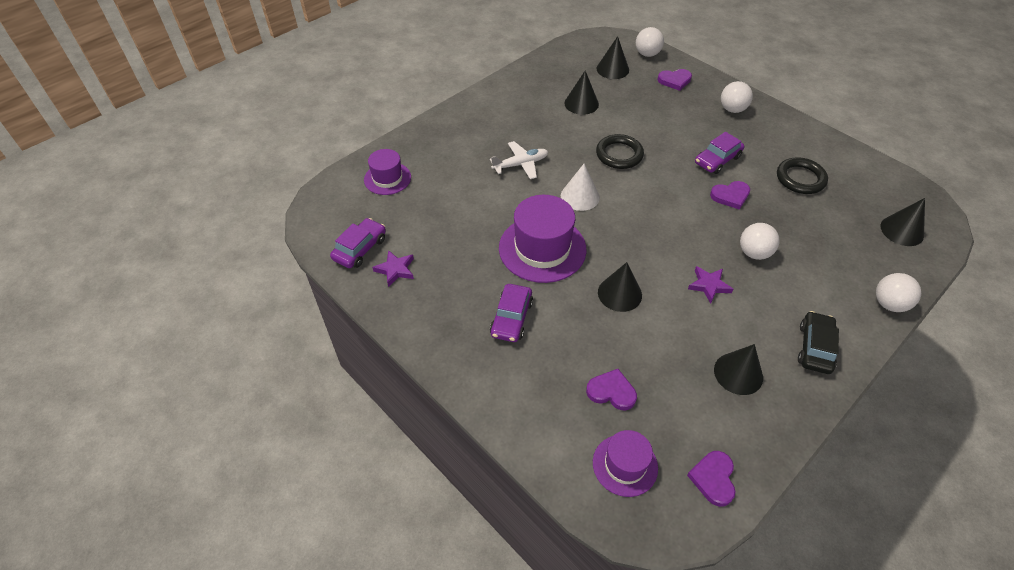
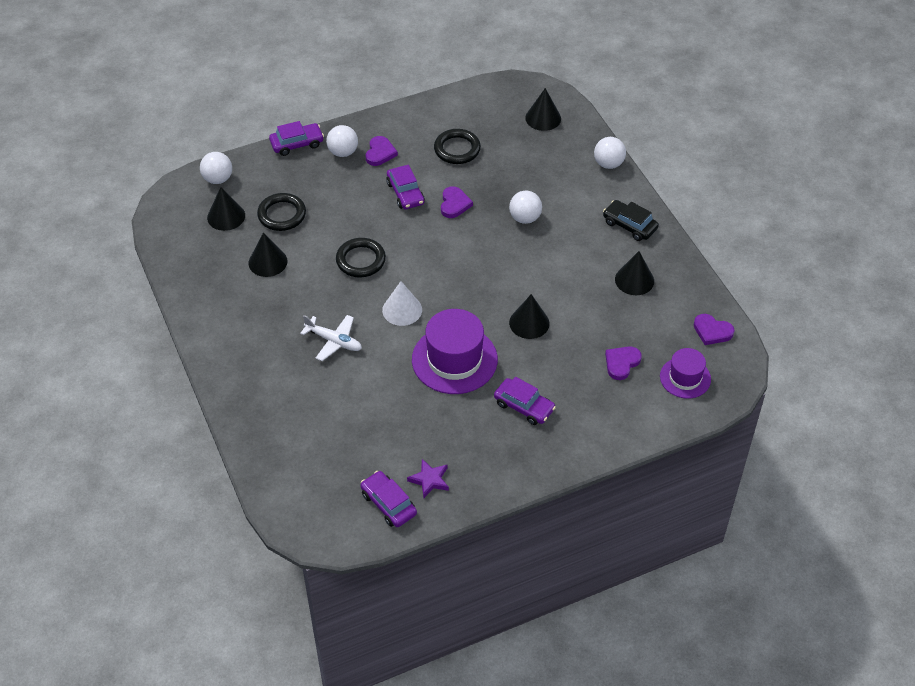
camera: 70 degrees left, 0 degrees up
purple hat [364,149,411,195] -> none
white plane [490,141,548,179] -> white plane turned 120 degrees clockwise [300,315,362,361]
purple heart [658,69,692,91] -> purple heart moved to [366,136,398,166]
purple star [688,266,733,303] -> none
none -> black ring [257,193,306,231]
none -> purple car [269,121,324,156]

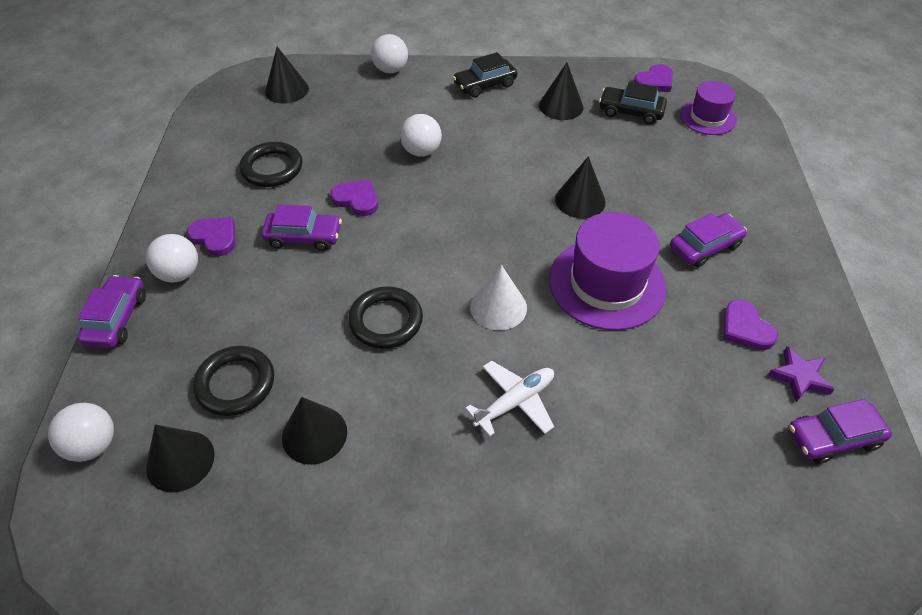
camera: 65 degrees left, 0 degrees up
purple heart [605,346,642,380] -> purple heart moved to [723,299,778,350]
none -> black car [599,82,667,124]

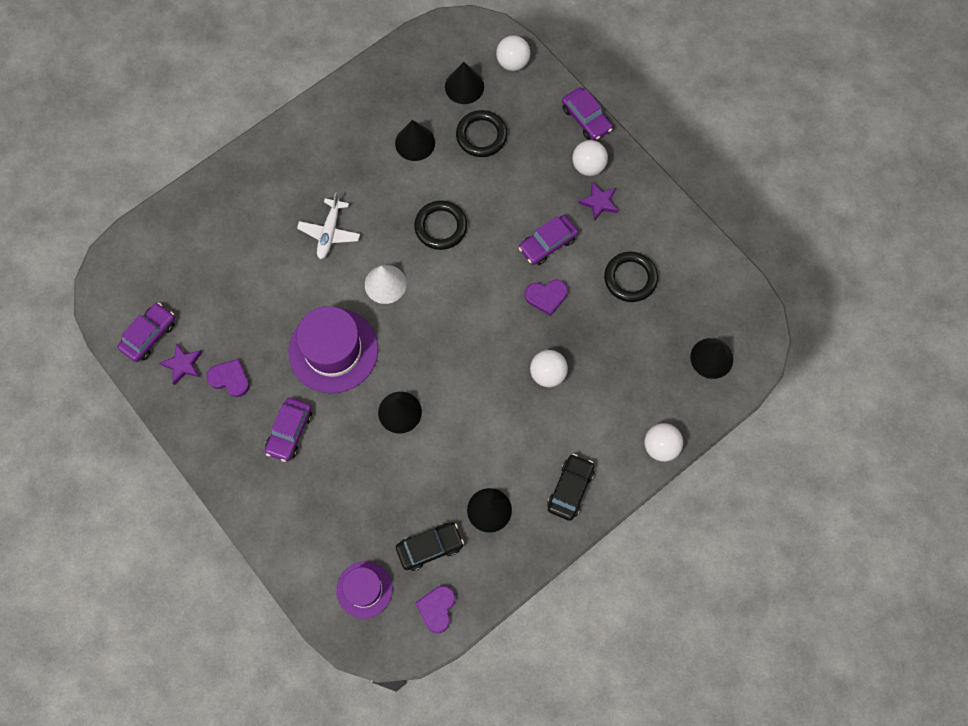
camera: 140 degrees right, 20 degrees up
purple heart [187,217,236,256] -> purple star [578,182,618,221]

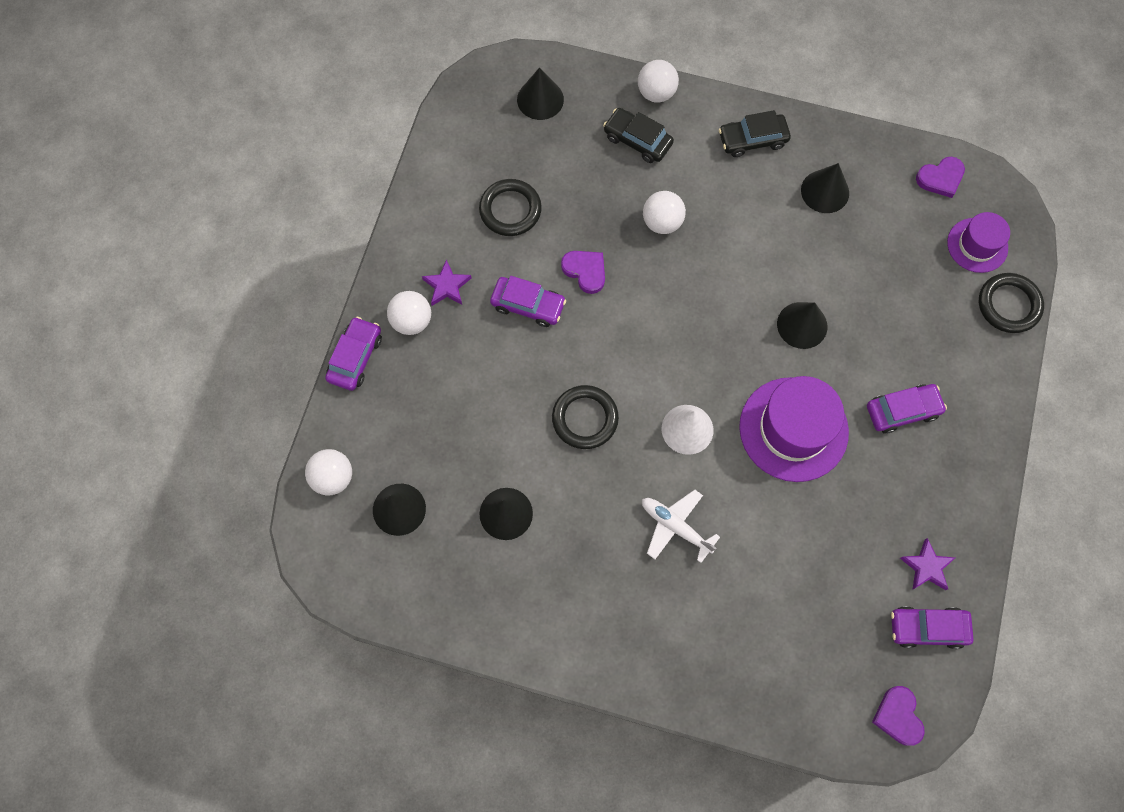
camera: 125 degrees left, 0 degrees up
purple heart [206,359,250,397] -> purple heart moved to [872,686,925,746]
white plane [297,192,360,259] -> white plane turned 120 degrees counterclockwise [642,490,720,563]
black car [396,522,464,571] -> black car moved to [603,108,674,163]
black ring [456,110,507,157] -> black ring moved to [979,273,1044,333]

